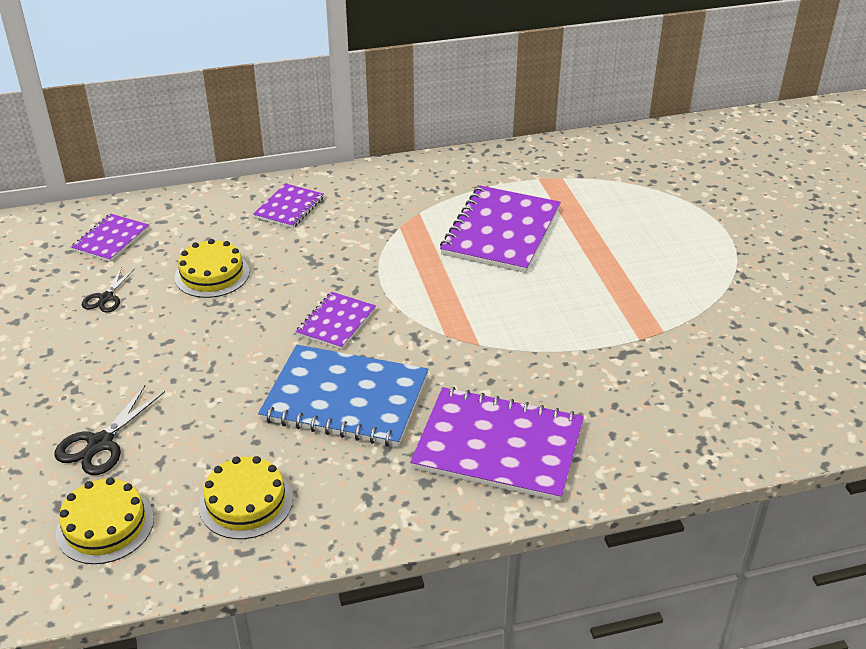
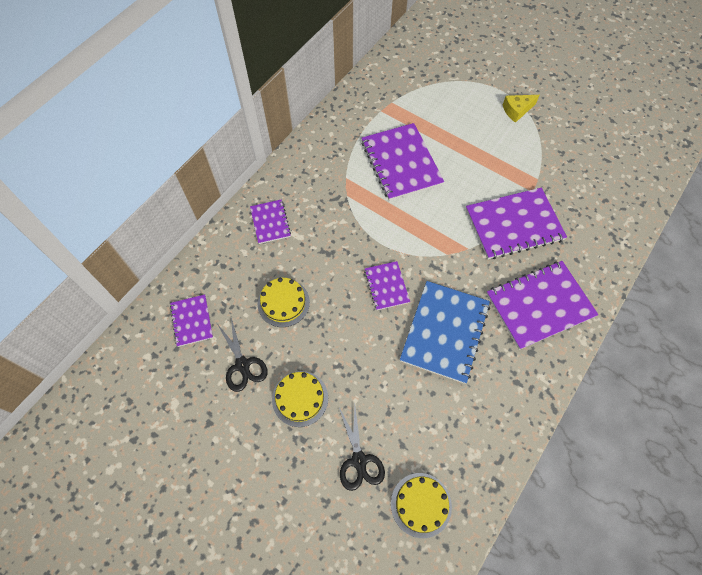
camera: 40 degrees left, 25 degrees up
black scissors [82,267,135,313] -> black scissors [217,318,268,392], size x1.52
yellow cake [199,456,293,539] -> yellow cake moved to [272,371,328,427]
blue notebook [258,345,428,447] -> blue notebook turned 45 degrees counterclockwise [400,281,490,384]
none -> purple notebook [466,188,567,259]
none -> yellow cheese [503,95,539,123]

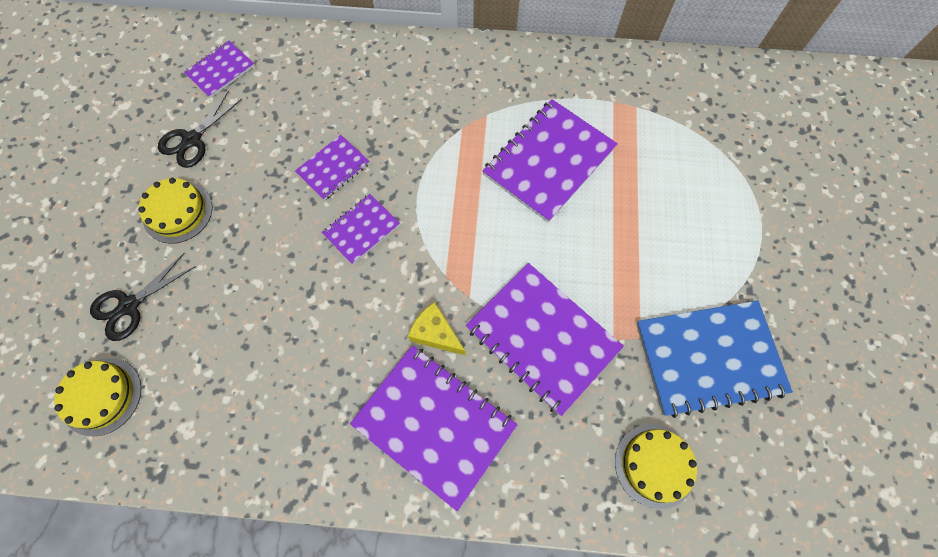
camera: 60 degrees right, 5 degrees up
purple notebook [250,200,291,244] -> purple notebook moved to [295,135,370,200]
yellow cake [257,278,310,327] -> yellow cake moved to [615,424,697,509]
blue notebook [400,281,490,384] -> blue notebook moved to [636,300,793,418]
yellow cheese [503,95,539,123] -> yellow cheese moved to [408,302,466,356]

